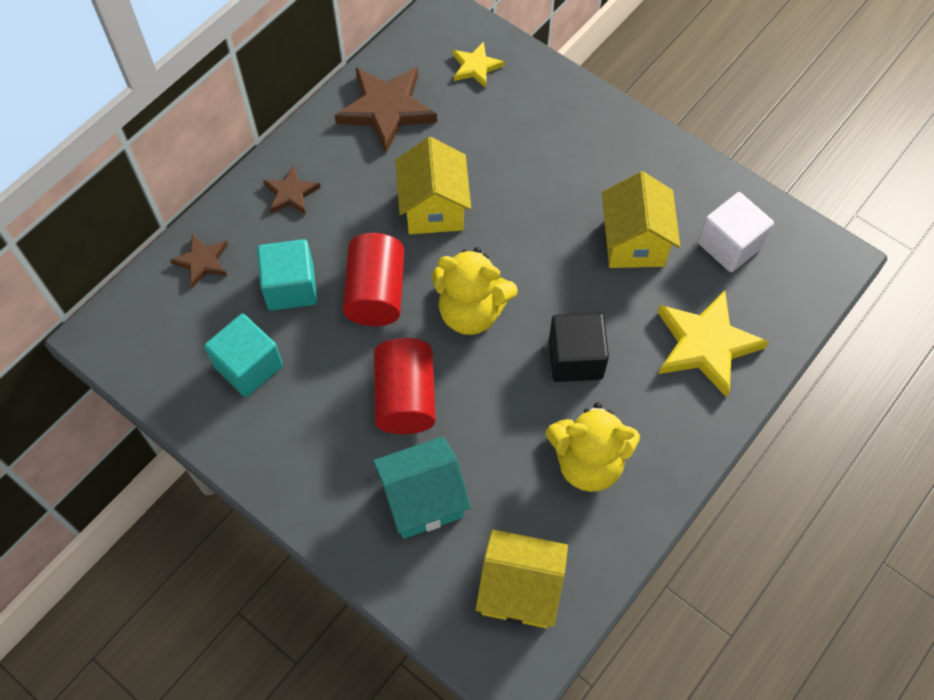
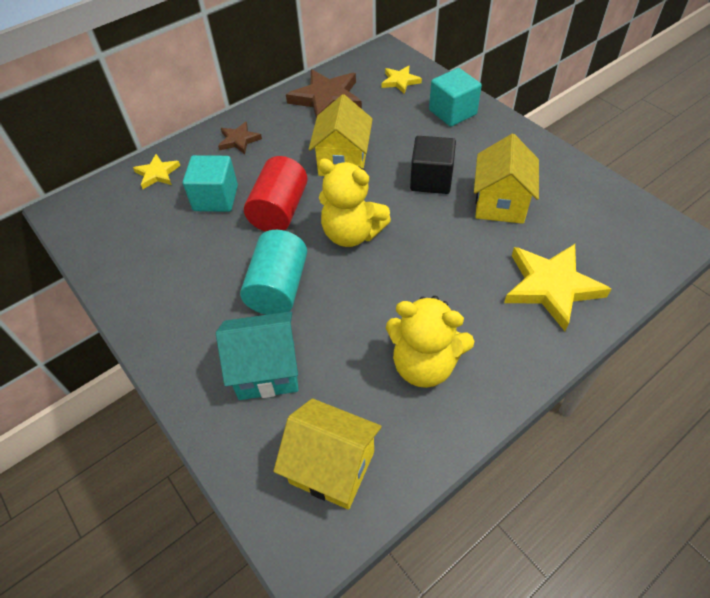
camera: 15 degrees right, 10 degrees down
brown star [170,234,228,288] -> yellow star [133,154,180,189]
turquoise cube [204,313,283,397] -> turquoise cube moved to [429,68,482,127]
red cylinder [374,338,436,434] -> turquoise cylinder [240,230,307,315]
black cube [549,313,609,382] -> black cube moved to [410,136,456,194]
white cube [698,192,774,272] -> none

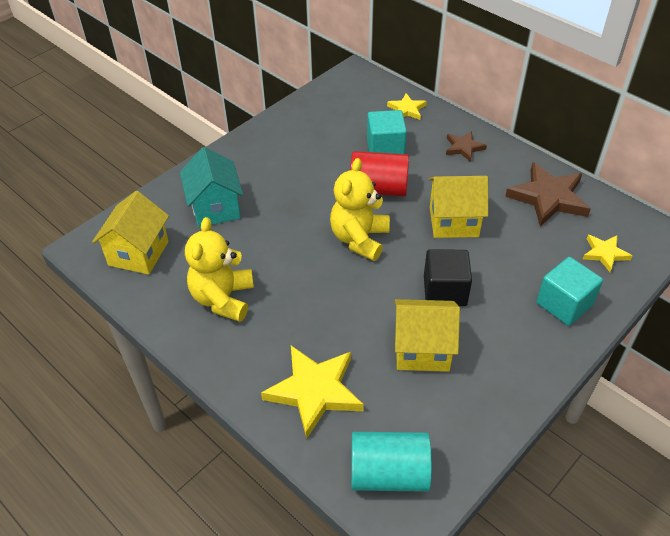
camera: 80 degrees right, 5 degrees down
turquoise cylinder [240,230,307,315] -> turquoise cylinder moved to [351,432,432,492]

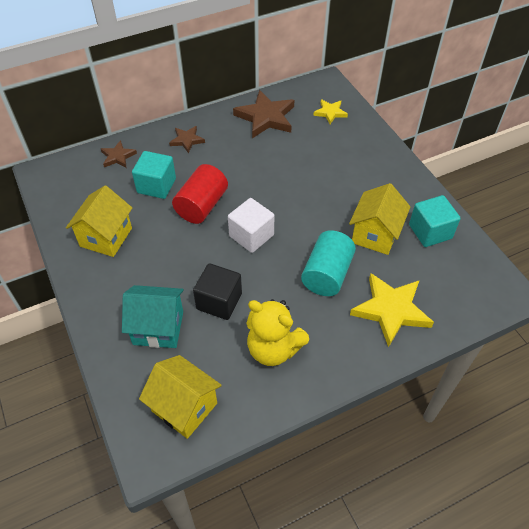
camera: 70 degrees left, 5 degrees up
yellow teddy bear [330,158,390,261] -> white cube [228,198,275,253]
turquoise cylinder [351,432,432,492] -> turquoise cylinder moved to [301,230,356,296]
yellow star [387,93,427,120] -> brown star [101,140,137,168]
black cube [424,249,472,306] -> black cube moved to [193,263,242,320]
yellow house [429,176,488,238] -> yellow house moved to [66,185,132,257]
turquoise cube [536,257,603,326] -> turquoise cube moved to [409,195,461,247]

